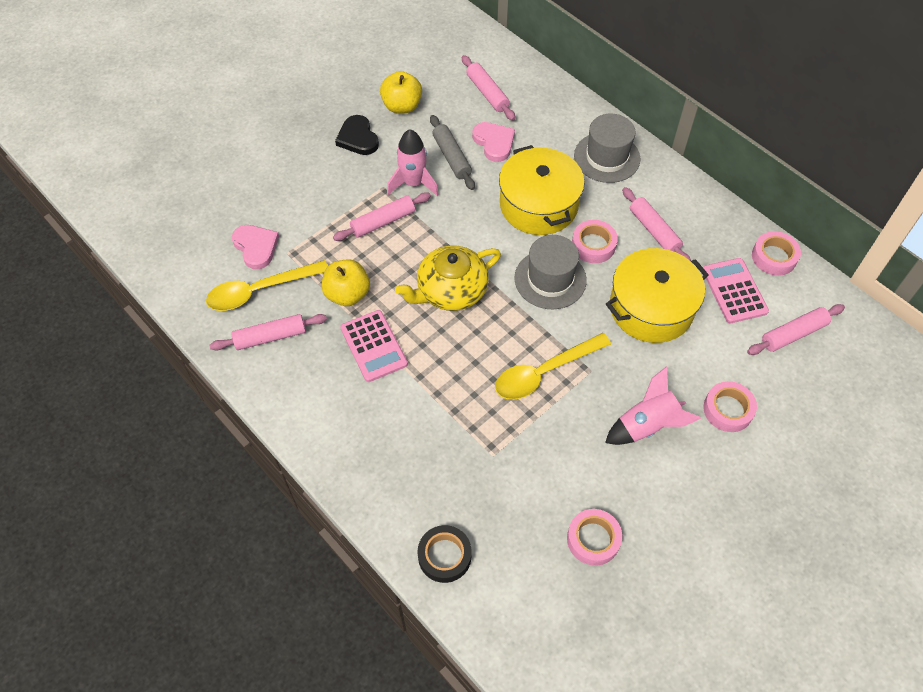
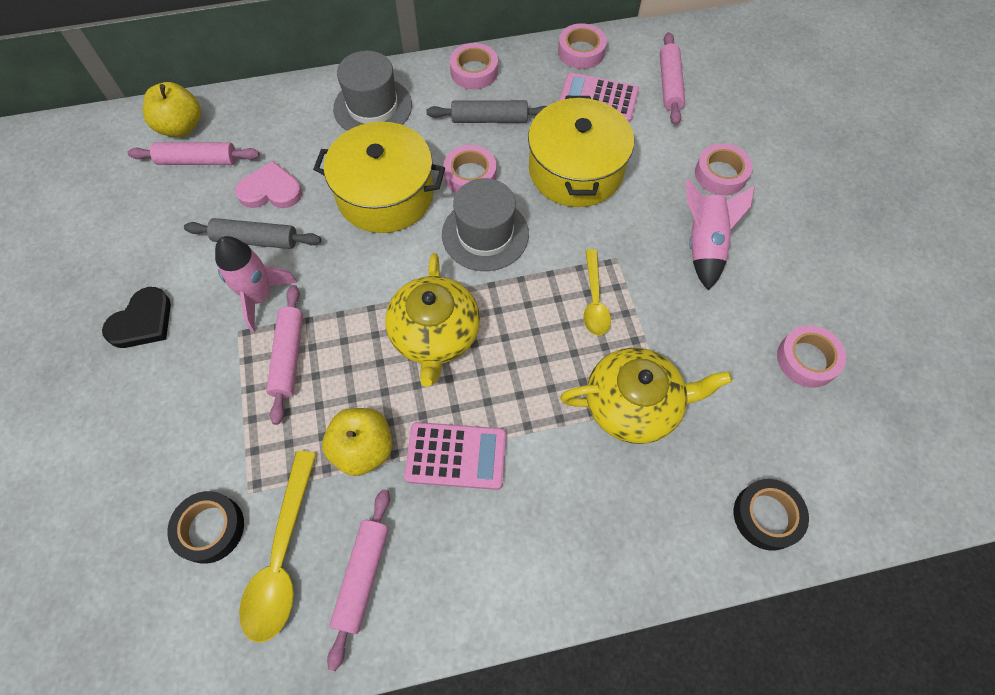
camera: 60 degrees left, 5 degrees up
pink heart [232,225,279,269] -> black tape [167,491,244,564]
black heart [335,115,379,155] -> black heart turned 60 degrees counterclockwise [102,287,171,348]
yellow apple [380,71,422,114] -> yellow apple moved to [143,82,201,137]
yellow spoon [495,333,611,400] -> yellow spoon [583,249,611,336], size x0.64
pink rolling pin [622,187,691,261] -> grey rolling pin [427,100,547,123]
none -> pink tape [450,43,498,89]
none -> yellow teapot [560,347,732,444]

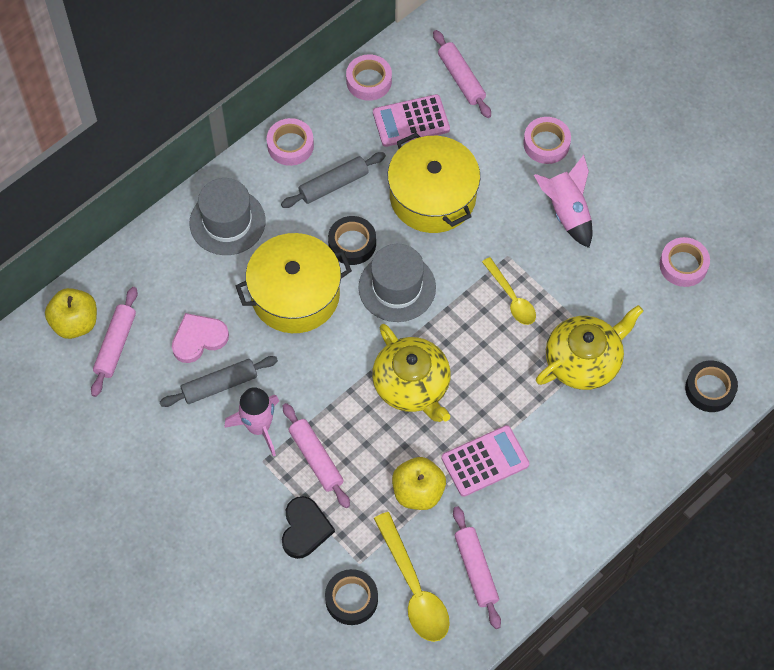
camera: 30 degrees left, 0 degrees up
black heart [102,287,171,348] -> black heart moved to [282,496,335,559]
pink rolling pin [128,142,260,165] -> pink rolling pin turned 45 degrees counterclockwise [91,287,138,397]
pink tape [443,145,496,193] -> black tape [328,216,376,265]

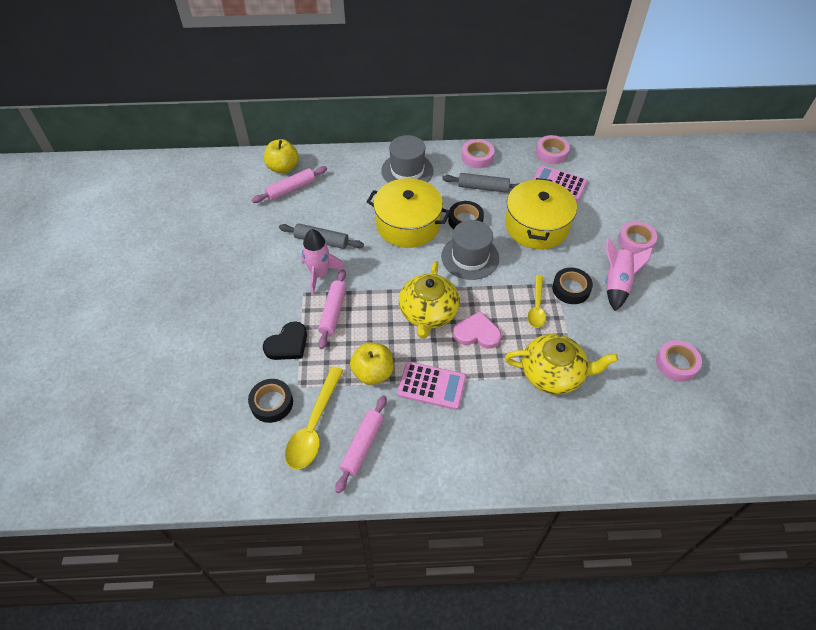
camera: 40 degrees right, 10 degrees down
pink heart [172,313,229,363] -> pink heart moved to [453,311,501,349]
pink rolling pin [433,30,491,118] -> none
black tape [685,360,738,412] -> black tape moved to [552,268,593,304]

